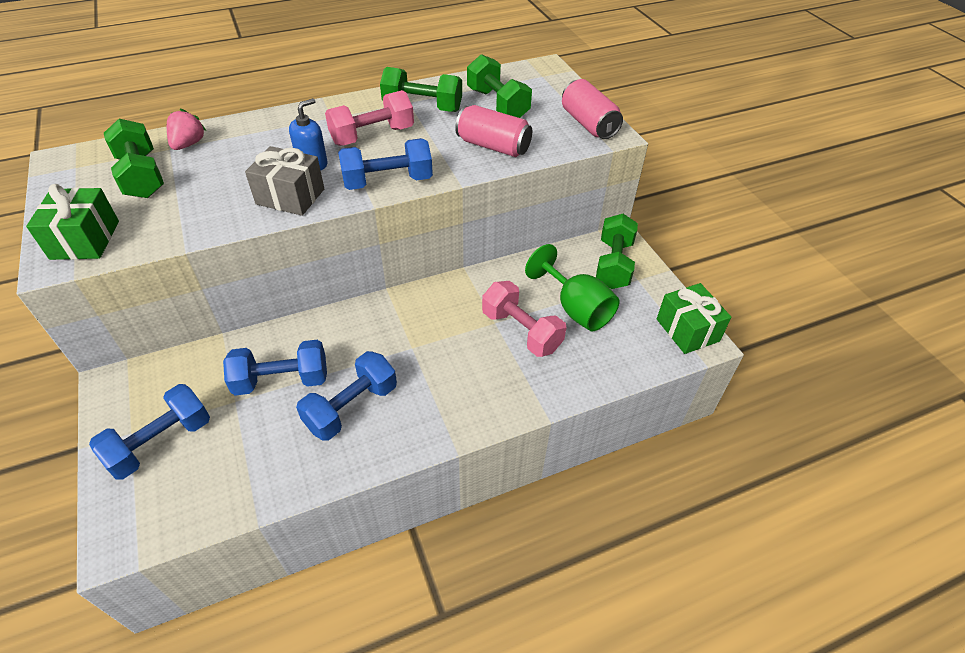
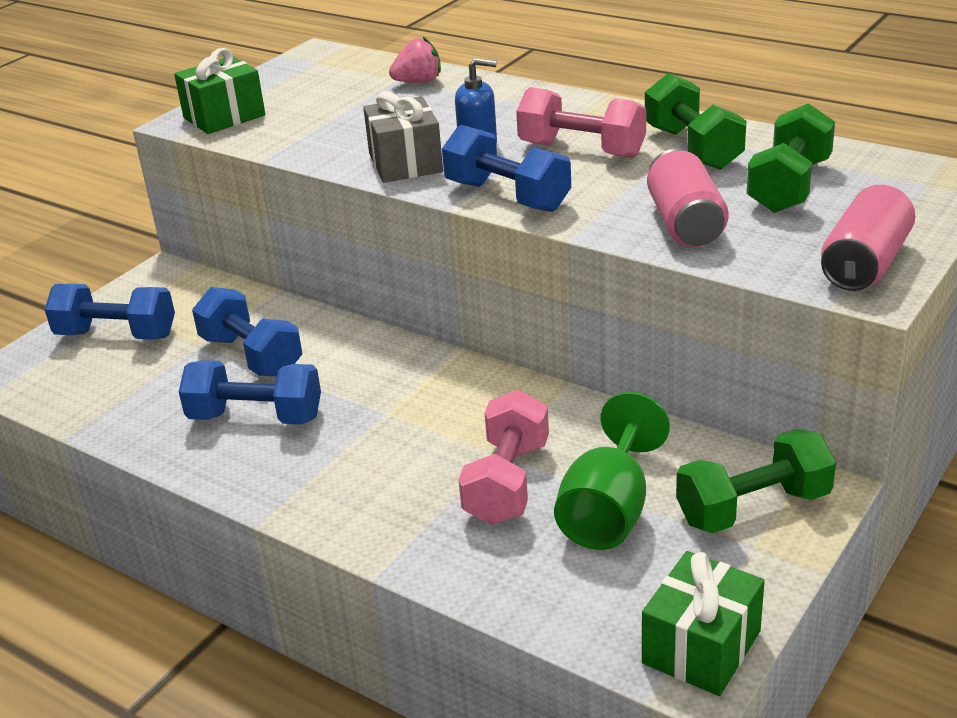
camera: 60 degrees right, 15 degrees down
green dumbbell [104,119,164,198] -> none

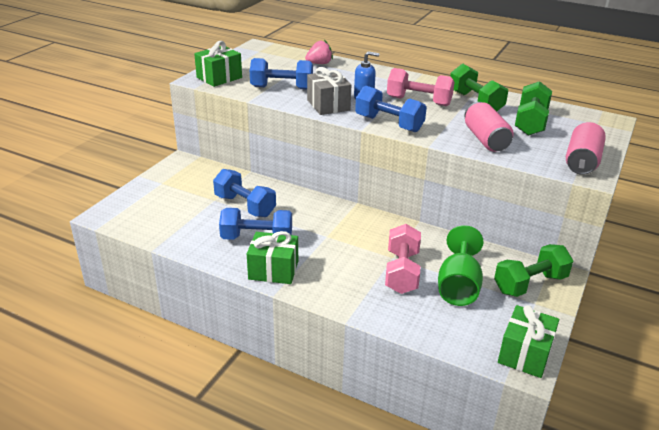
camera: 10 degrees left, 0 degrees up
blue dumbbell [44,284,175,340] -> blue dumbbell moved to [250,58,313,90]
none -> green gift [247,231,298,284]

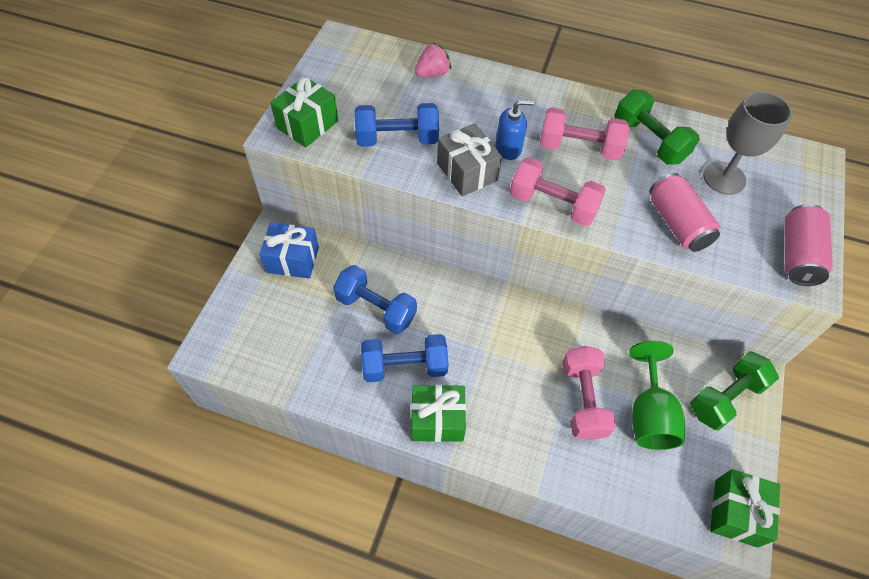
camera: 10 degrees left, 25 degrees up
blue dumbbell [355,86,427,132] -> pink dumbbell [510,157,606,226]
green dumbbell [515,81,552,136] -> grey goblet [703,91,792,195]
none -> blue gift [259,222,319,279]

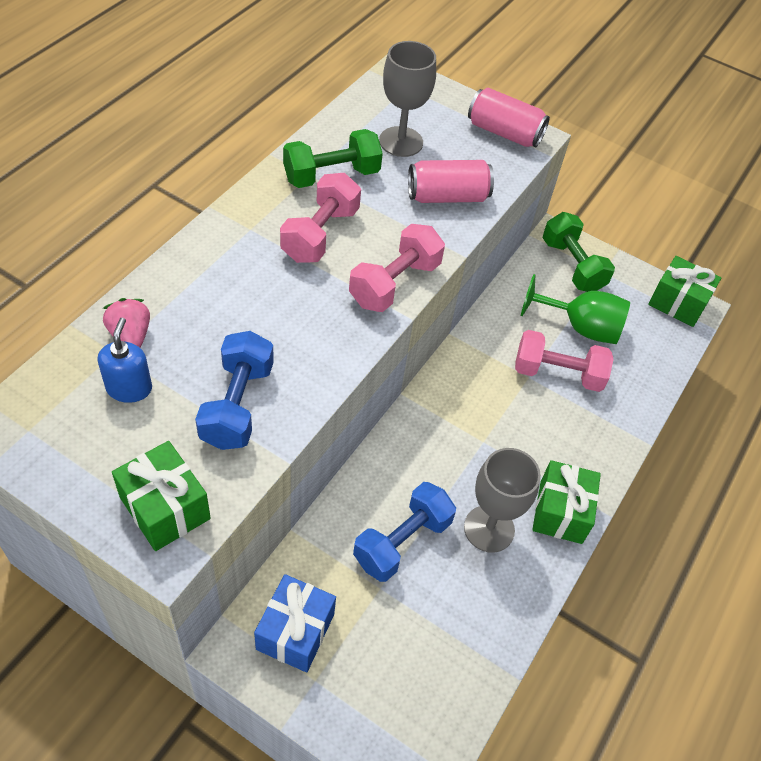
camera: 80 degrees left, 5 degrees down
blue dumbbell [361,334,449,382] -> grey goblet [464,448,541,553]
grey gift [437,123,502,196] -> none
blue soap dispenser [495,100,534,160] -> blue soap dispenser moved to [98,317,152,403]

